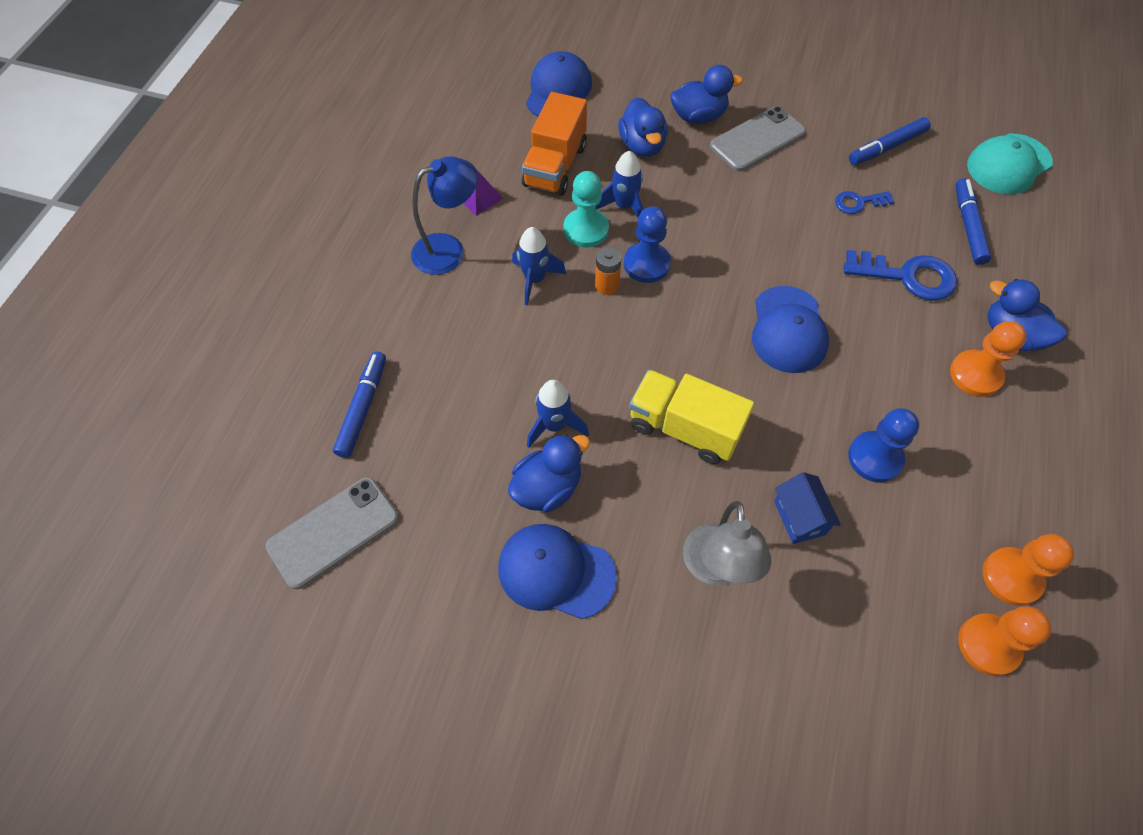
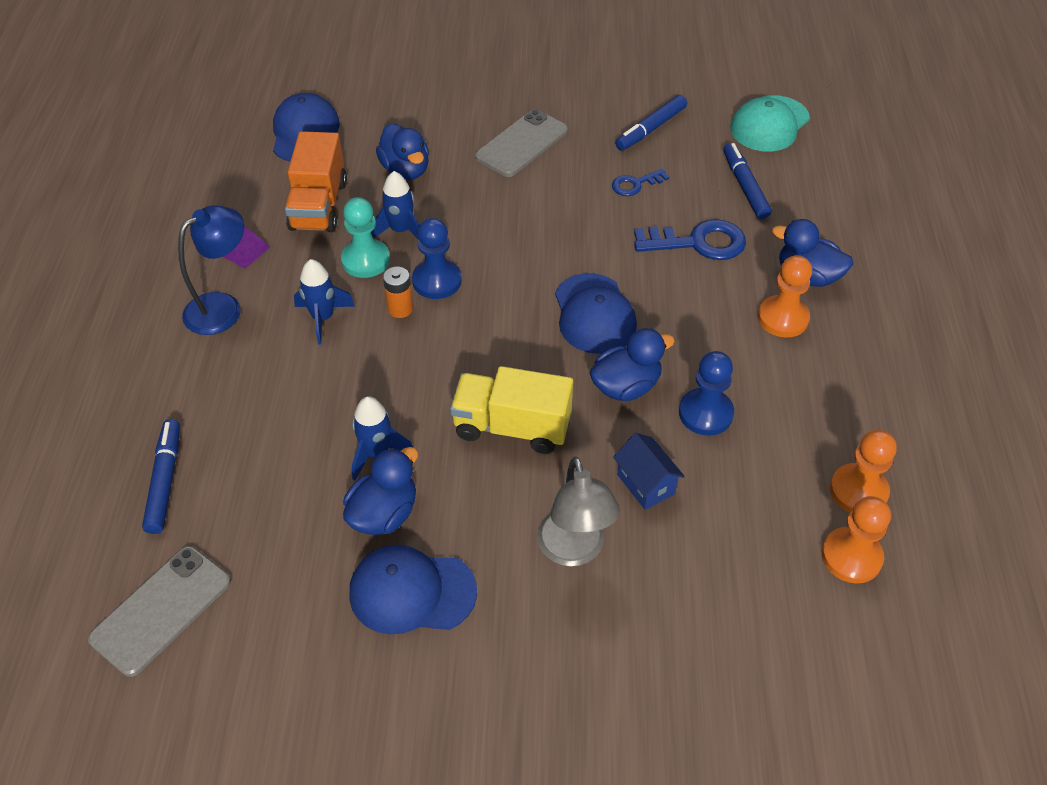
camera: 15 degrees left, 10 degrees down
blue duck [670,65,743,124] -> blue duck moved to [590,328,675,401]

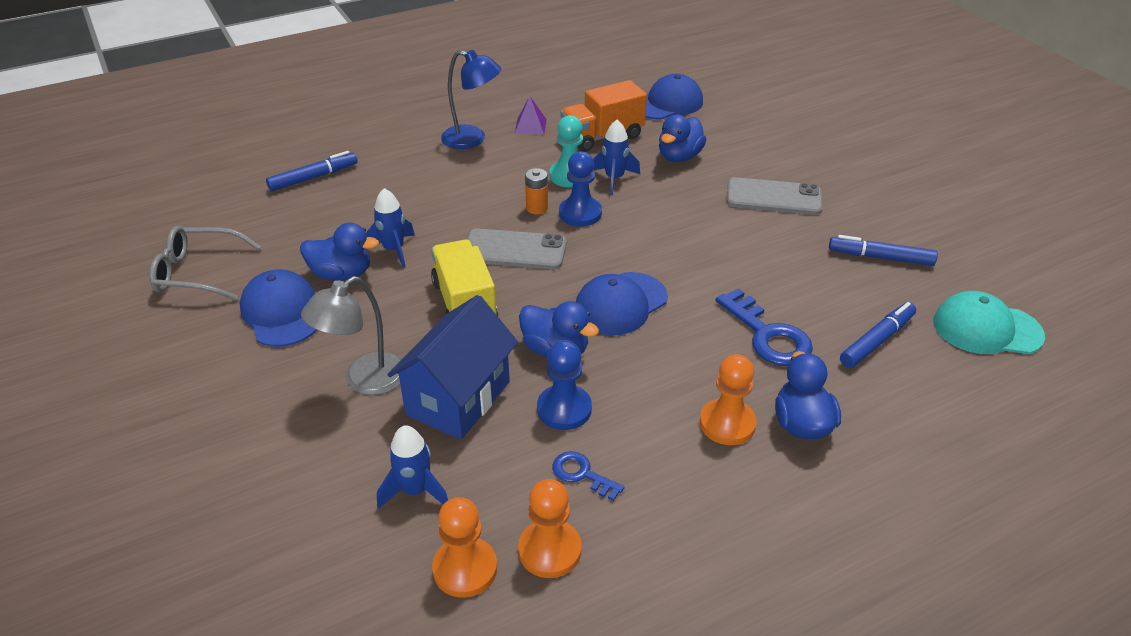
camera: 60 degrees right, 10 degrees down
grey phone [88,546,231,677] -> grey phone moved to [467,229,567,269]
blue rocket [294,259,355,345] -> blue rocket moved to [377,425,448,509]
blue key [612,169,669,196] -> blue key moved to [553,451,624,501]
blue house [613,433,685,510] -> blue house [387,295,518,440], size x1.90
none -> grey glasses [149,226,261,300]

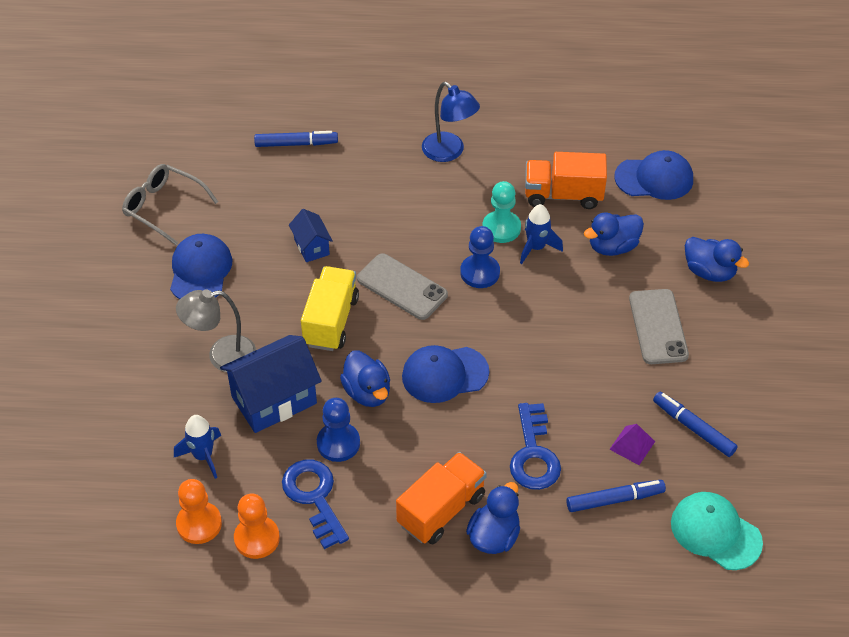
camera: 30 degrees right, 10 degrees up
blue duck [300,223,379,281] -> blue duck moved to [685,237,749,282]
blue rocket [366,188,415,268] -> blue house [289,209,333,262]
purple pyramid [515,96,547,134] -> purple pyramid moved to [609,424,655,465]
orange battery [525,168,548,214] -> none
blue key [553,451,624,501] -> blue key [282,460,349,549], size x1.78
orange pawn [700,354,757,445] -> orange truck [396,452,487,544]
grey phone [727,177,823,215] -> grey phone turned 45 degrees clockwise [629,289,689,364]

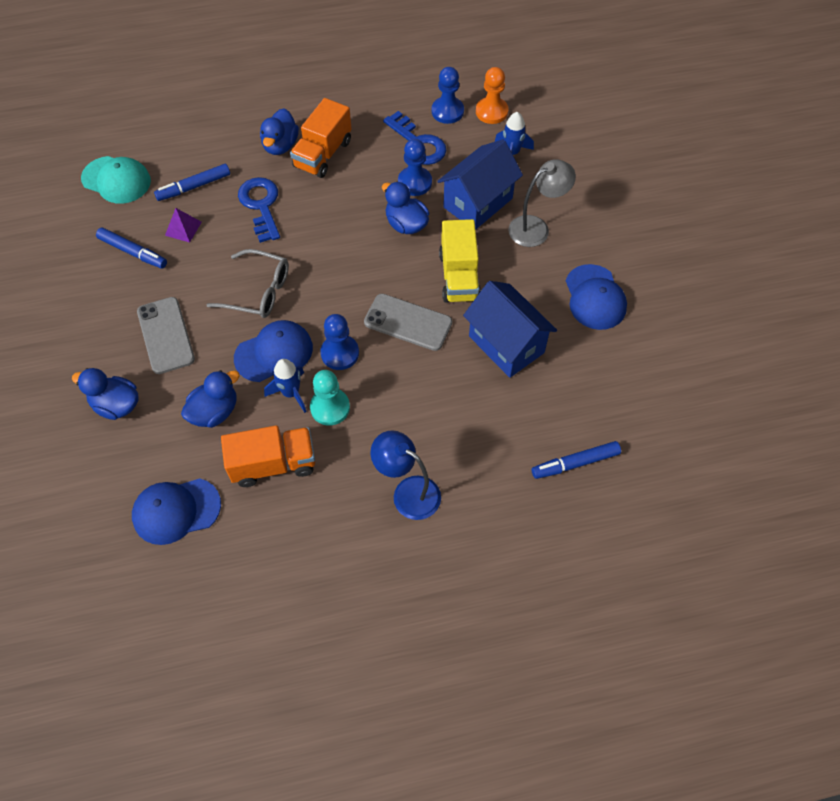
camera: 165 degrees right, 10 degrees up
grey glasses [122,164,218,245] -> grey glasses moved to [207,249,289,318]
orange pawn [234,494,280,559] -> blue pawn [432,67,464,124]
blue house [289,209,333,262] -> blue house [463,281,557,378], size x1.90
blue cap [402,345,489,403] -> blue cap moved to [234,320,313,382]

